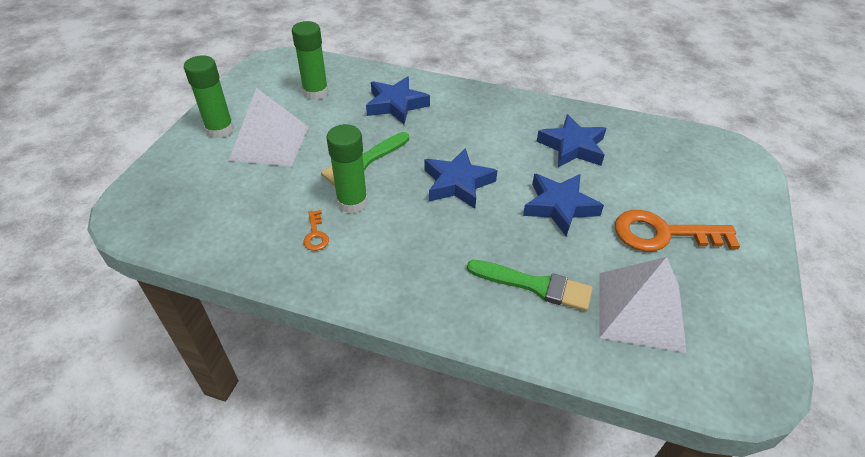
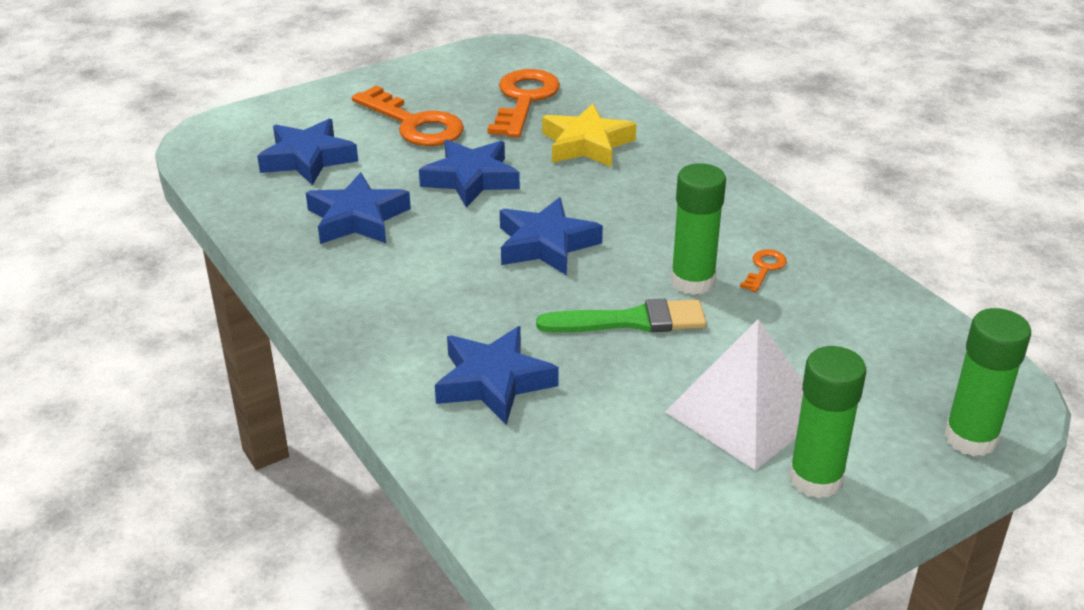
camera: 140 degrees left, 10 degrees down
green glue stick [292,21,329,100] -> green glue stick moved to [944,308,1031,456]
green brush [467,260,593,311] -> yellow star [542,104,636,167]
white pyramid [599,257,687,353] -> orange key [488,69,560,138]
none -> blue star [257,119,358,185]

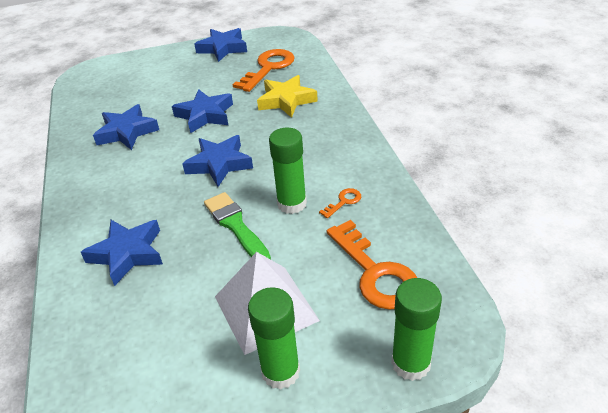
camera: 20 degrees right, 5 degrees up
blue star [257,119,358,185] -> blue star moved to [194,28,247,62]
orange key [352,86,464,146] -> orange key moved to [327,220,417,310]
green brush [536,299,706,332] -> green brush turned 135 degrees counterclockwise [204,192,271,260]

